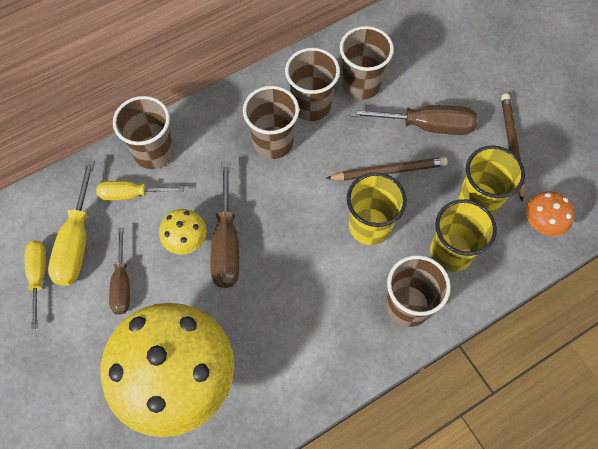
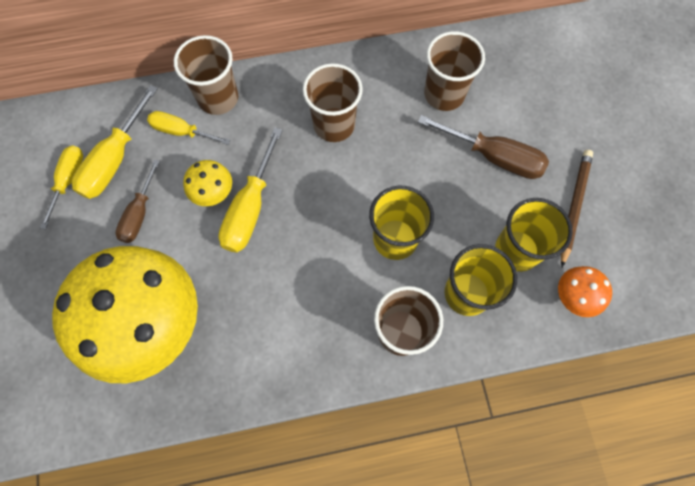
camera: 20 degrees right, 5 degrees up
brown screwdriver [210,161,239,288] -> yellow screwdriver [218,127,283,253]
brown cup [285,48,340,121] -> none
brown pencil [326,157,448,181] -> none

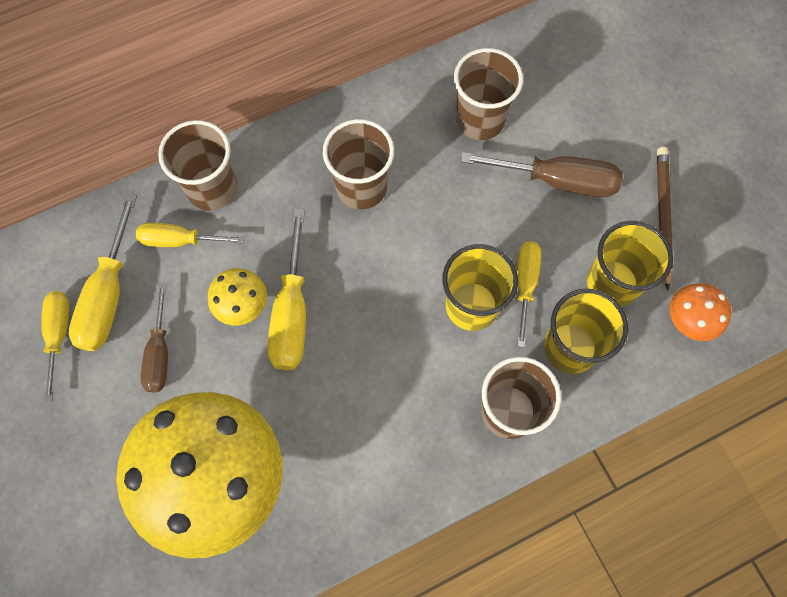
camera: 15 degrees left, 0 degrees up
none -> yellow screwdriver [517,241,541,348]

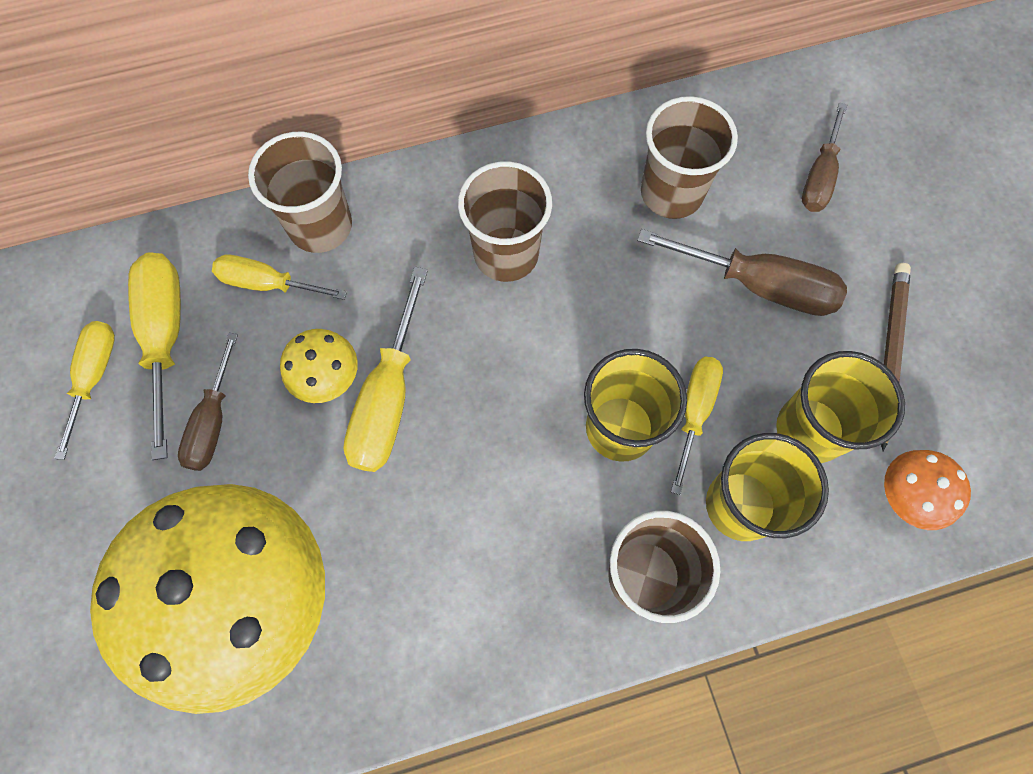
camera: 10 degrees right, 0 degrees up
yellow screwdriver [69,193,137,351] -> yellow screwdriver turned 150 degrees clockwise [128,252,181,460]
none -> brown screwdriver [802,102,847,212]

